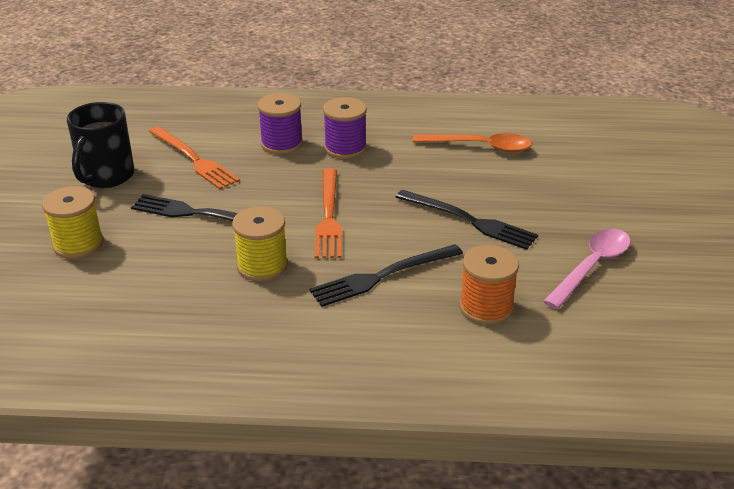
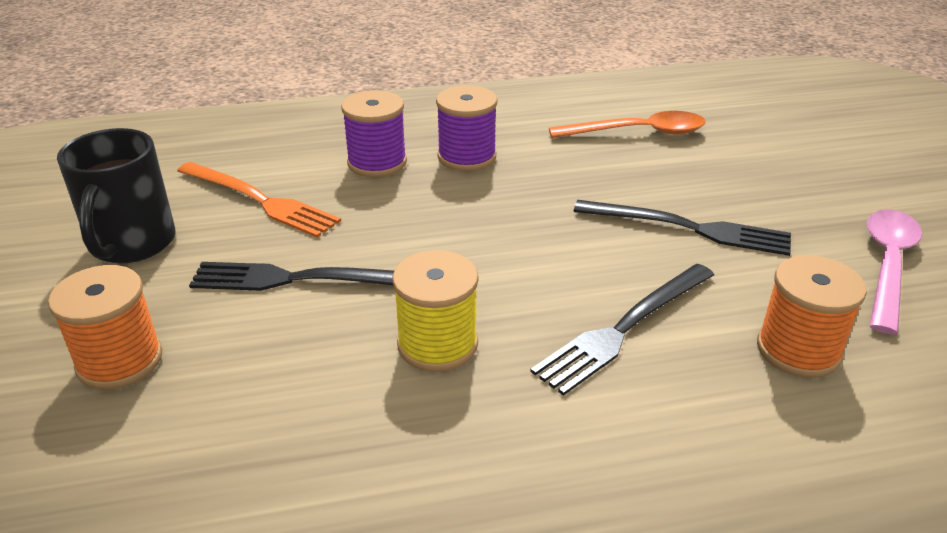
camera: 15 degrees left, 0 degrees up
yellow spool [42,186,104,259] -> orange spool [48,265,162,390]
orange fork [315,168,342,258] -> none

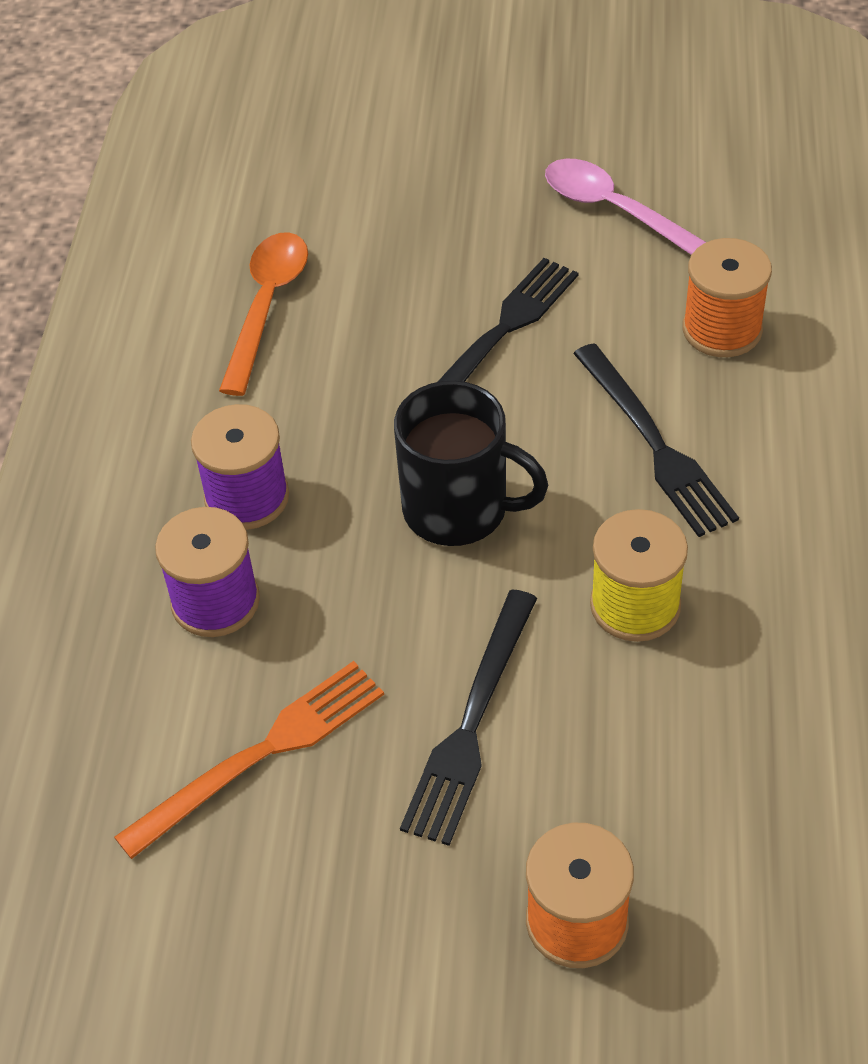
camera: 70 degrees left, 15 degrees up
black mug [57,128,175,263] -> black mug moved to [394,381,548,546]

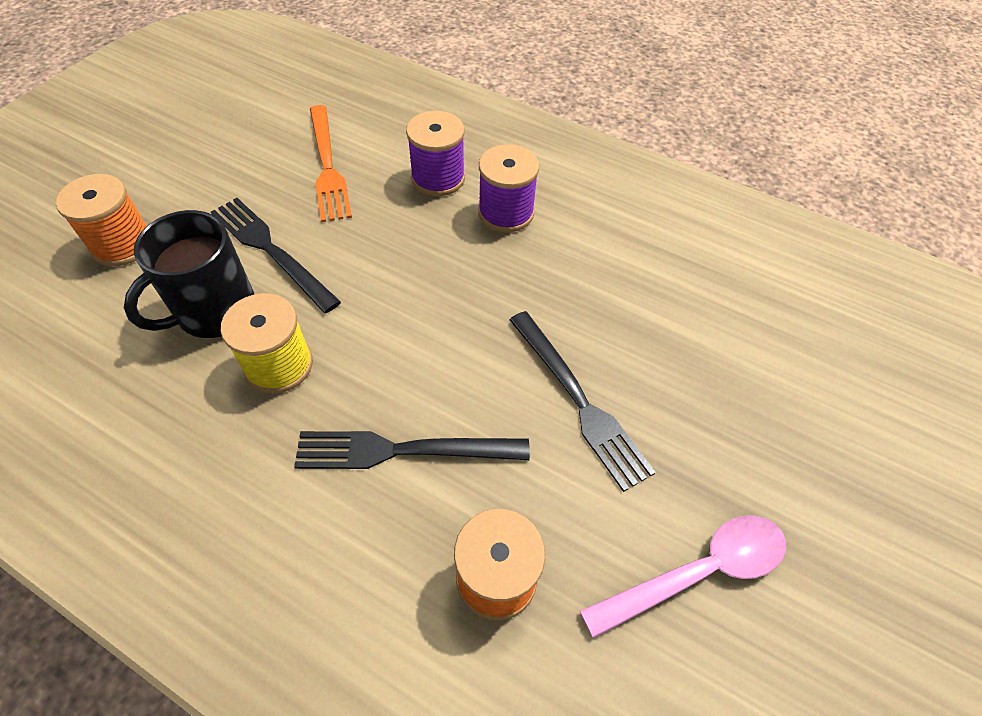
camera: 110 degrees right, 5 degrees up
orange spoon [219,232,308,396] -> none
black mug [394,381,548,546] -> black mug moved to [124,210,254,338]

